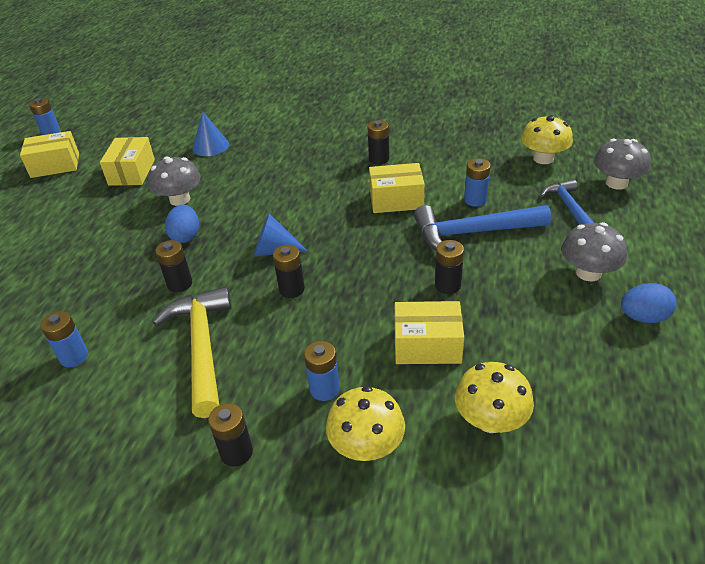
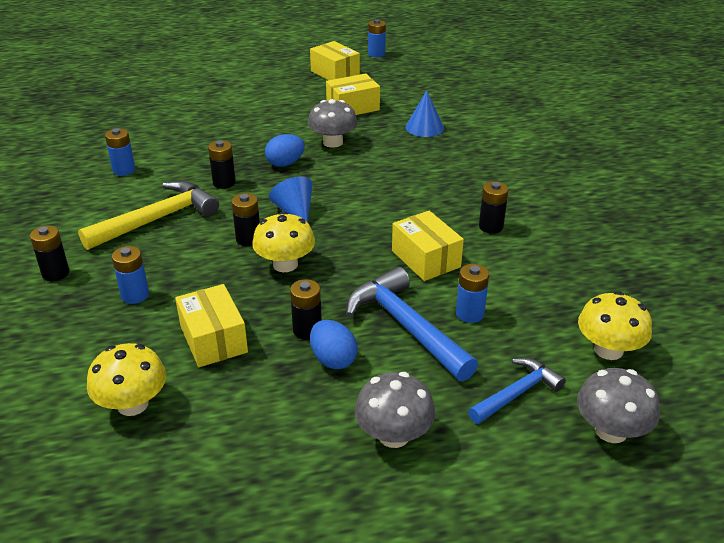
camera: 60 degrees right, 5 degrees down
yellow mushroom [326,386,405,461] -> yellow mushroom moved to [252,212,315,272]
blue egg [621,283,677,323] -> blue egg moved to [310,320,358,369]

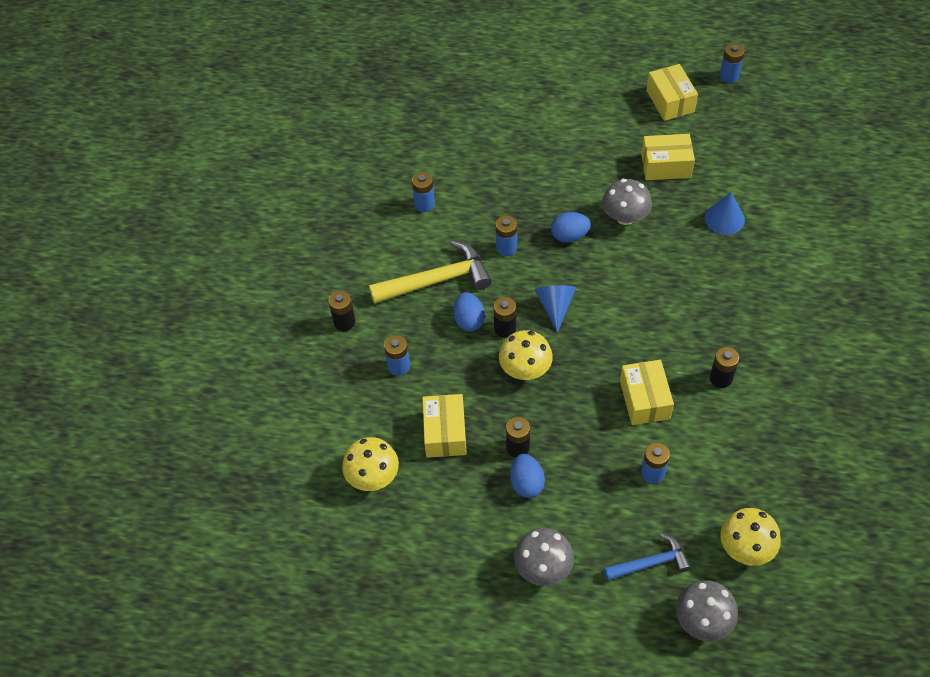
camera: 25 degrees right, 20 degrees up
black battery [208,140,236,189] -> blue battery [495,215,517,256]
blue hammer [346,267,478,381] -> none
none -> blue egg [453,292,485,331]

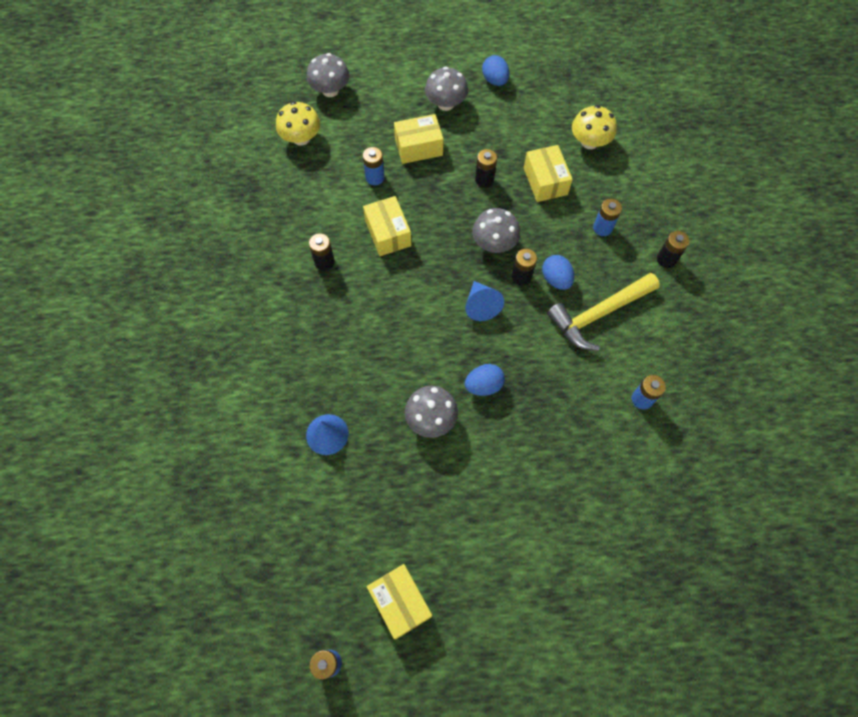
camera: 165 degrees right, 10 degrees up
blue battery [495,215,517,256] -> none
yellow mushroom [499,330,553,380] -> grey mushroom [472,208,520,253]
blue egg [510,454,545,498] -> blue egg moved to [482,55,509,86]
blue hammer [604,533,691,581] -> none
yellow box [641,134,695,180] -> yellow box moved to [394,114,444,164]

